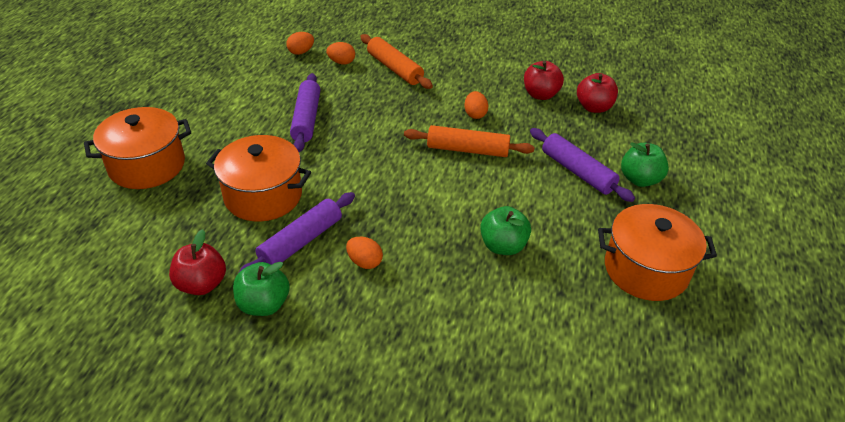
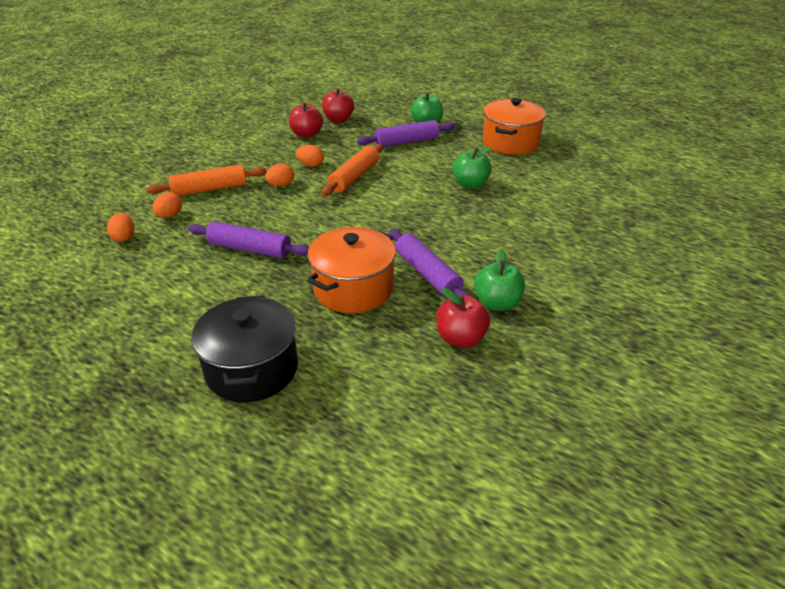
camera: 70 degrees left, 5 degrees down
orange pot [84,107,191,189] -> black pot [191,295,298,402]
orange egg [346,237,383,269] -> orange egg moved to [265,164,294,186]

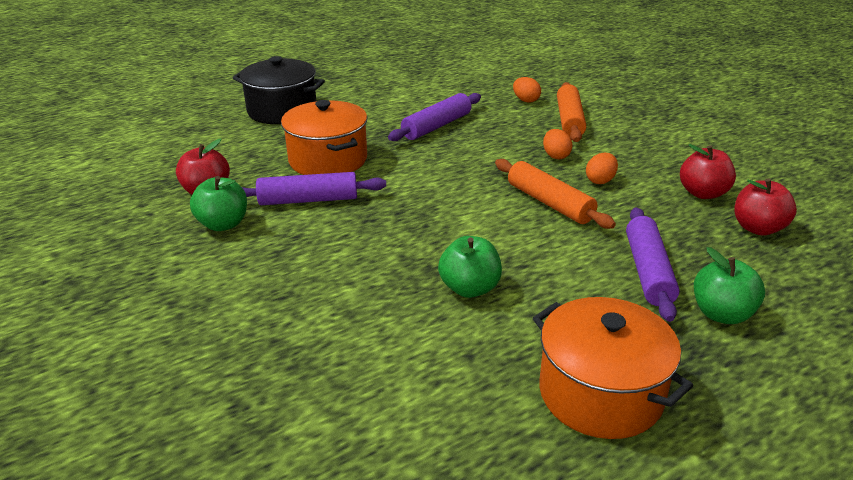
camera: 115 degrees right, 5 degrees down
orange egg [107,213,134,242] -> none

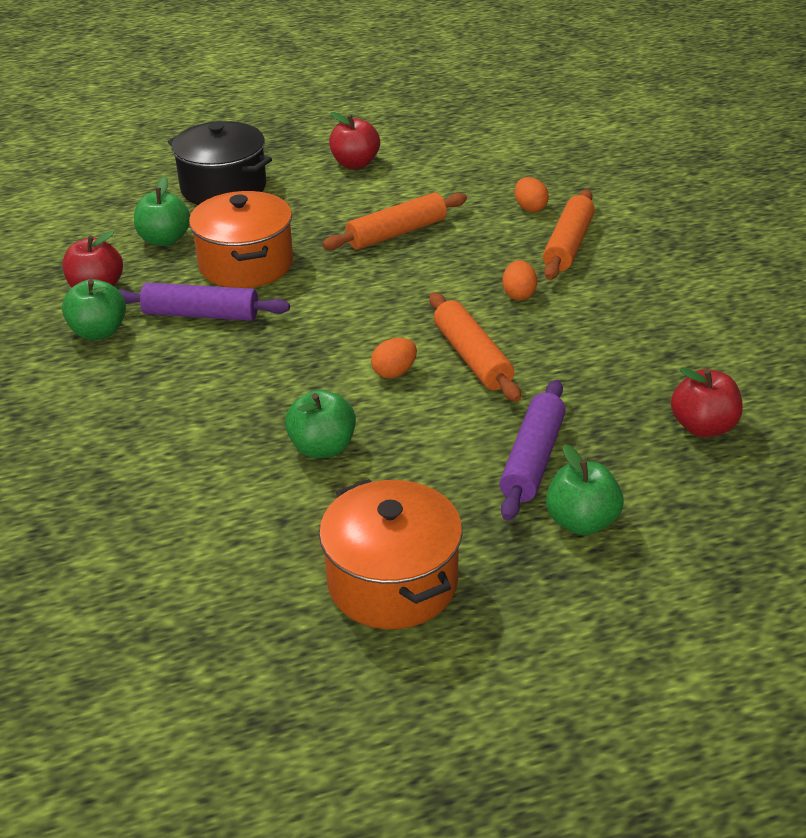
camera: 15 degrees right, 5 degrees up
purple rolling pin [388,93,481,141] -> orange rolling pin [322,193,467,250]
orange egg [586,153,618,184] -> orange egg moved to [371,338,417,378]
red apple [680,144,736,199] -> red apple moved to [329,112,380,169]
none -> green apple [134,177,190,246]

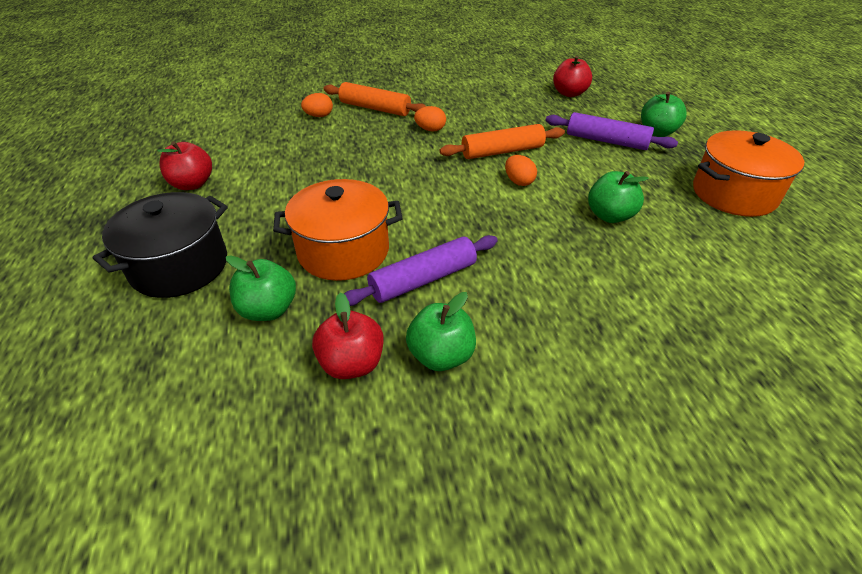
camera: 85 degrees left, 5 degrees up
purple rolling pin [119,283,290,321] -> purple rolling pin turned 45 degrees clockwise [344,235,498,306]
orange rolling pin [322,193,467,250] -> none

